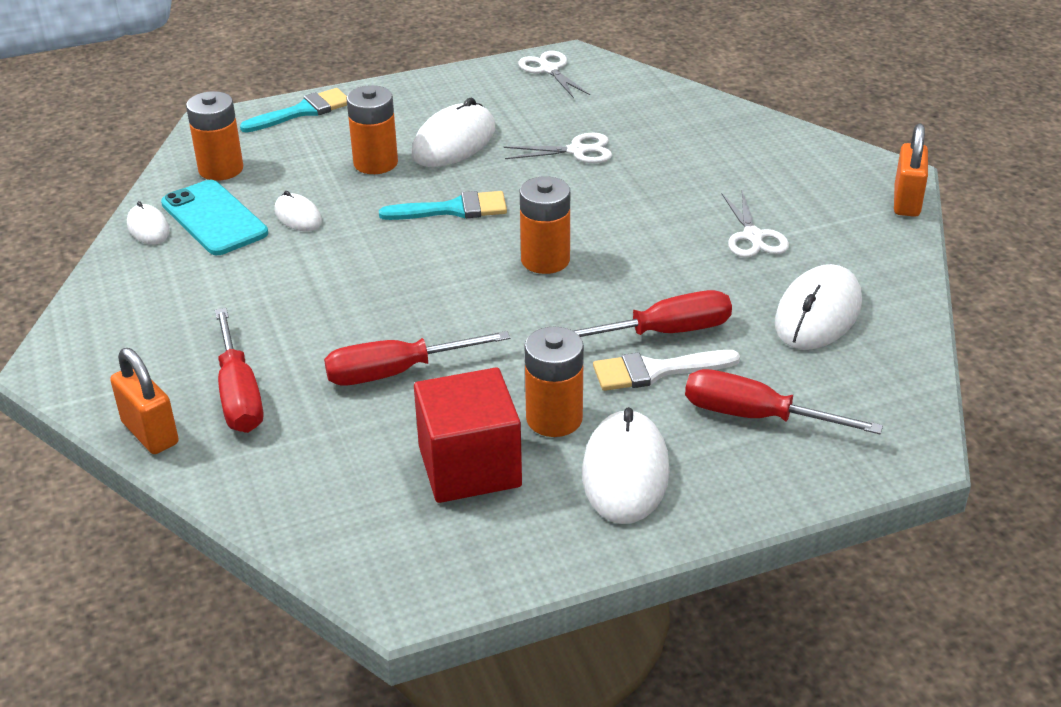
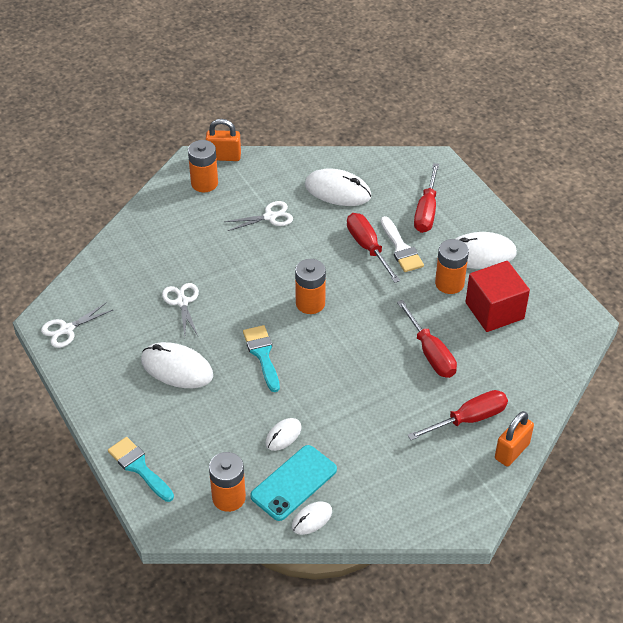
camera: 100 degrees left, 10 degrees up
orange battery [346,85,398,174] -> orange battery moved to [188,140,218,192]

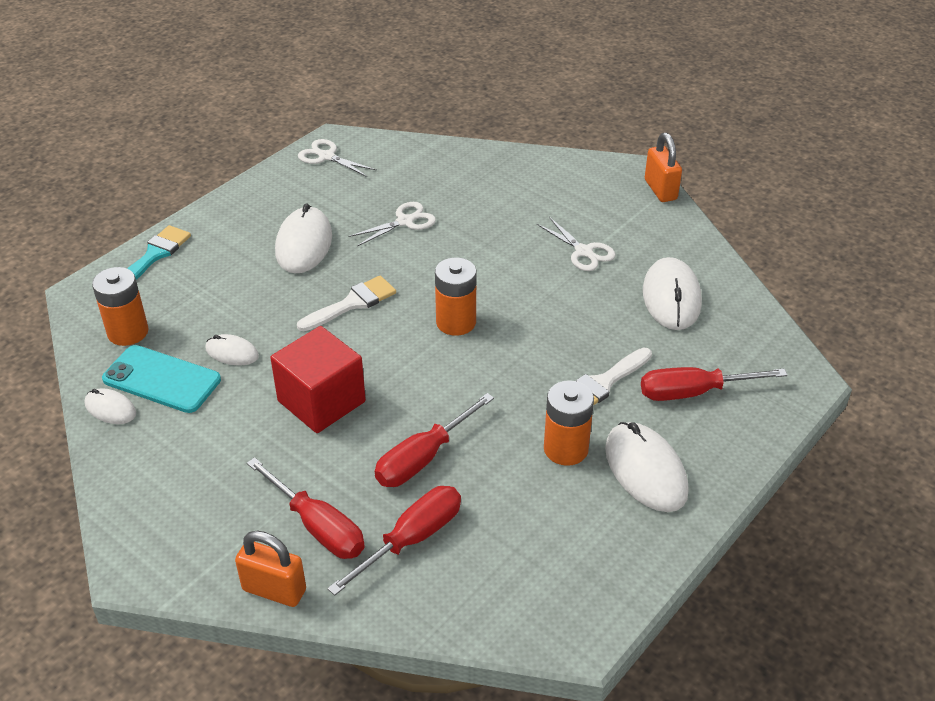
camera: 70 degrees right, 5 degrees down
orange battery [188,140,218,192] -> none
turquoise brush [243,325,280,392] -> white brush [297,276,396,331]
red screwdriver [347,213,400,283] -> red screwdriver moved to [327,486,461,596]
red cube [466,261,530,332] -> red cube moved to [270,326,366,433]

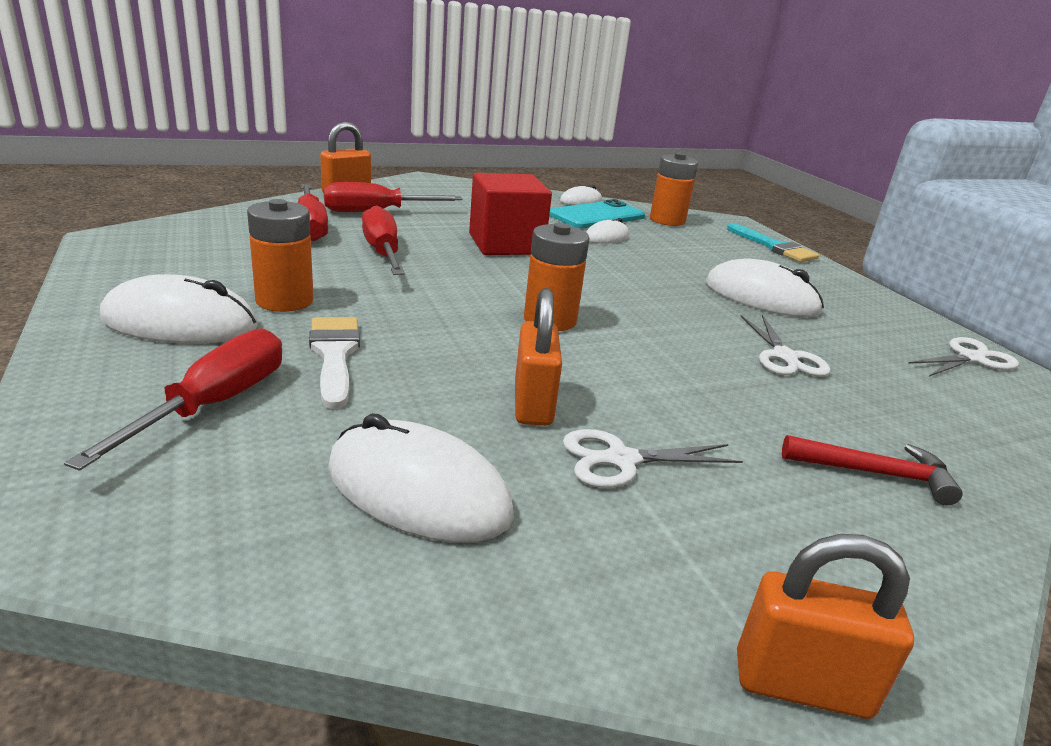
camera: 115 degrees right, 15 degrees down
white brush [297,276,396,331] -> none
none -> orange padlock [515,288,562,426]
none -> red hammer [782,435,963,506]

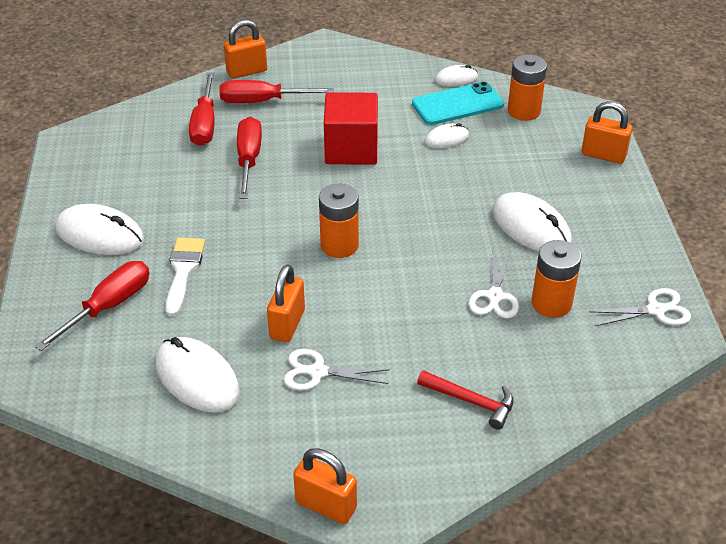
camera: 20 degrees right, 15 degrees up
orange battery [247,199,314,312] -> orange battery moved to [531,240,581,318]
turquoise brush [727,223,819,262] -> orange padlock [581,101,632,164]

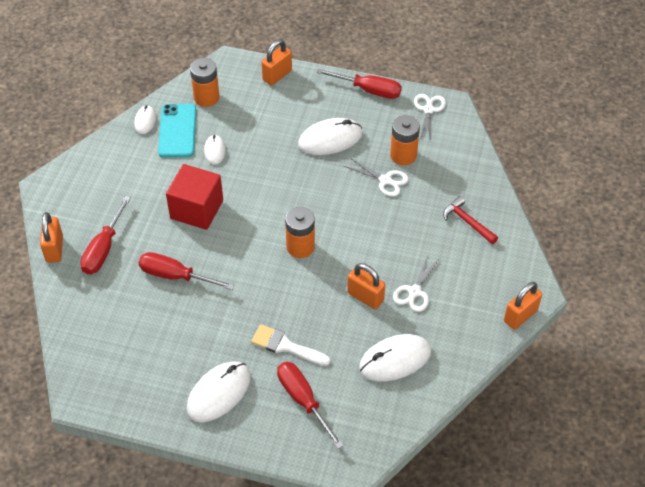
camera: 70 degrees left, 10 degrees up
red screwdriver [189,72,215,146] -> red screwdriver moved to [316,68,402,99]
red hammer [417,370,514,430] -> red hammer turned 90 degrees counterclockwise [443,196,498,244]

